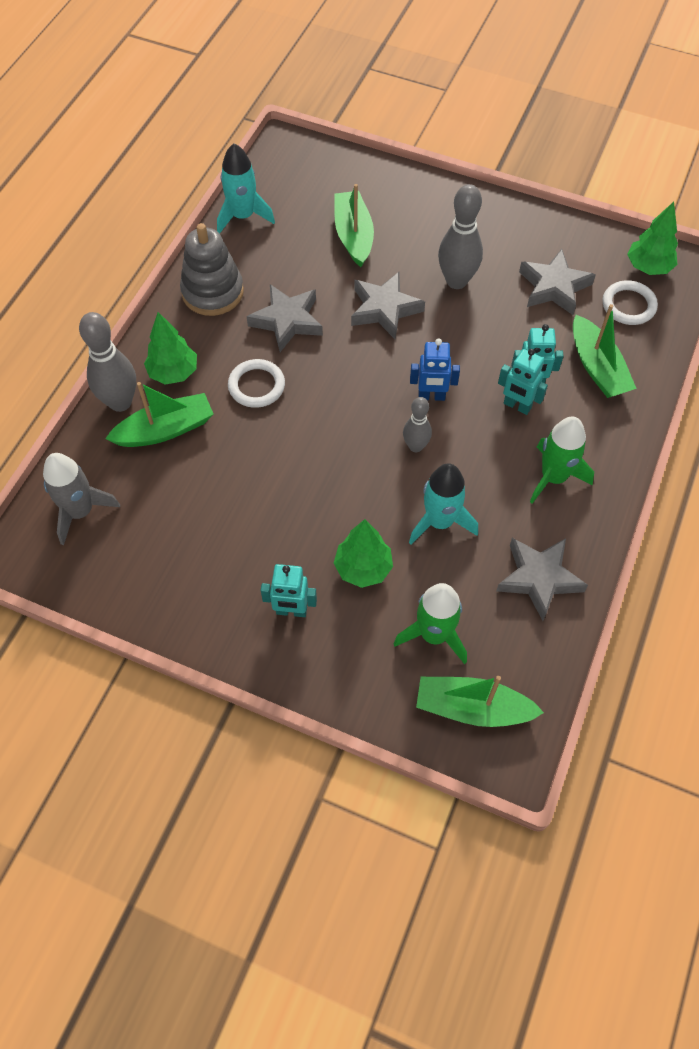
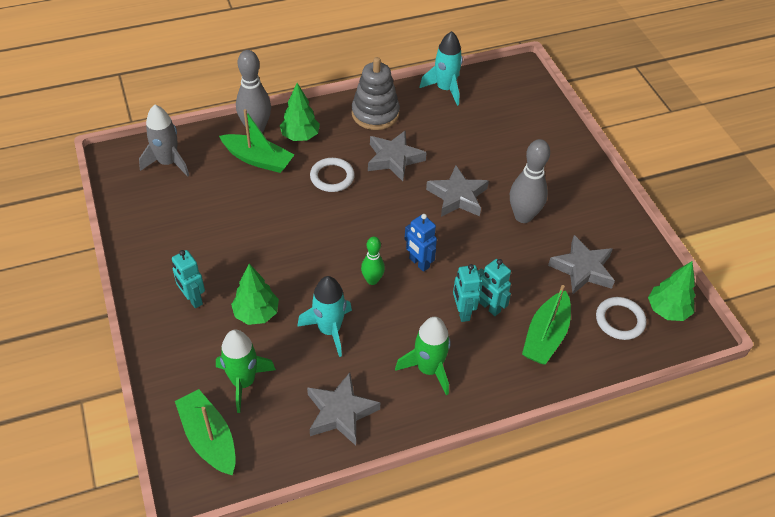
camera: 45 degrees right, 10 degrees down
green boat [334,184,374,267] -> none
grey bowling pin [403,397,432,452] -> green bowling pin [361,237,385,285]

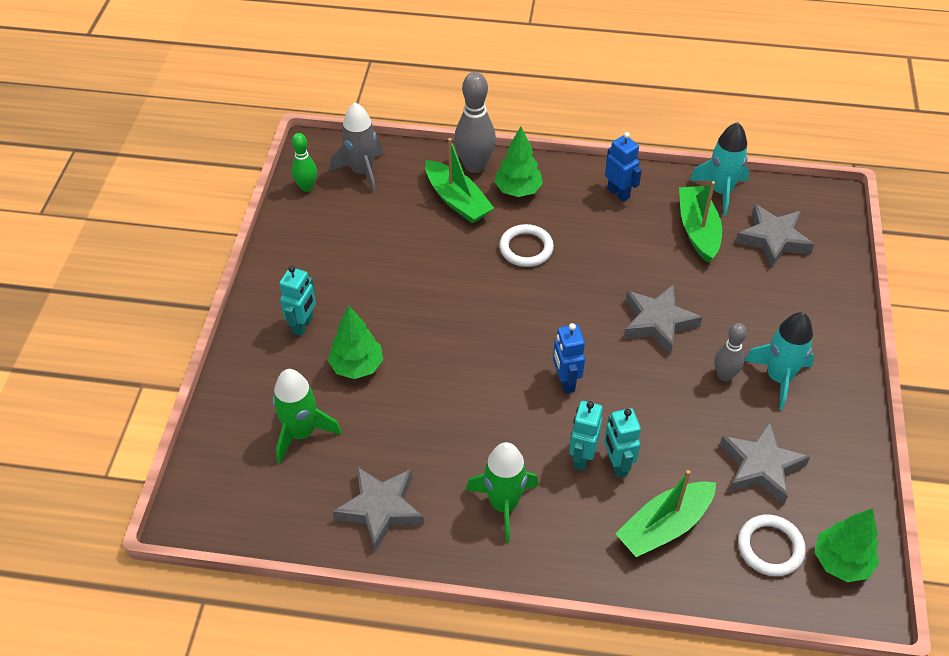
camera: 30 degrees right, 0 degrees up
turquoise robot [172,250,205,308] -> turquoise robot turned 150 degrees counterclockwise [279,266,316,336]
green boat [175,389,236,475] -> green boat moved to [679,181,722,263]
turquoise rocket [297,276,352,357] -> turquoise rocket moved to [744,312,814,410]
grey stacking toy [352,57,400,130] -> blue robot [605,132,642,202]
green bowling pin [361,237,385,285] -> green bowling pin moved to [292,133,317,192]
grey star [368,130,427,181] -> grey star moved to [735,204,815,268]
grey bowling pin [510,139,550,223] -> grey bowling pin [714,323,747,381], size x0.60

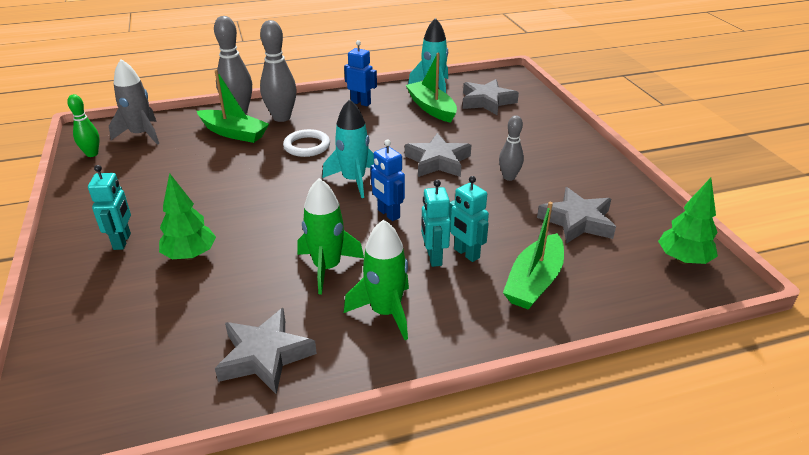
camera: 25 degrees left, 15 degrees down
green rocket [273,369,342,464] -> green rocket moved to [297,178,364,295]
green tree [494,127,543,197] -> grey bowling pin [260,20,297,122]
white ring [738,514,806,576] -> none
turquoise rocket [744,312,814,410] -> turquoise rocket moved to [322,99,374,198]

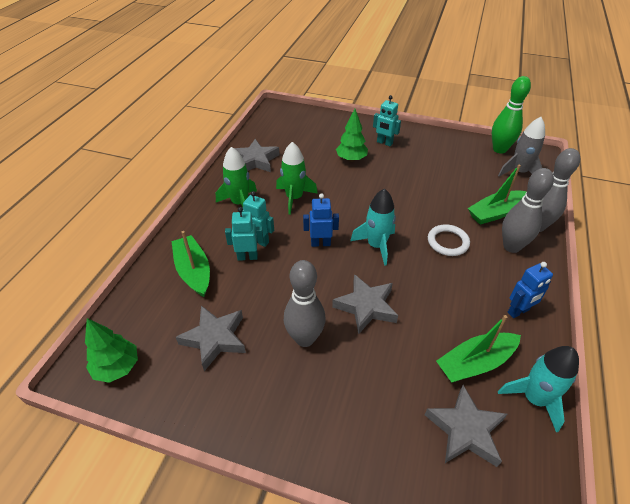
camera: 125 degrees right, 10 degrees up
green bowling pin [67,94,100,157] -> green bowling pin [492,76,531,154], size x1.67
green boat [406,53,457,123] -> green boat turned 150 degrees clockwise [436,315,521,382]
grey bowling pin [499,115,524,181] -> grey bowling pin [284,260,325,347], size x1.67

